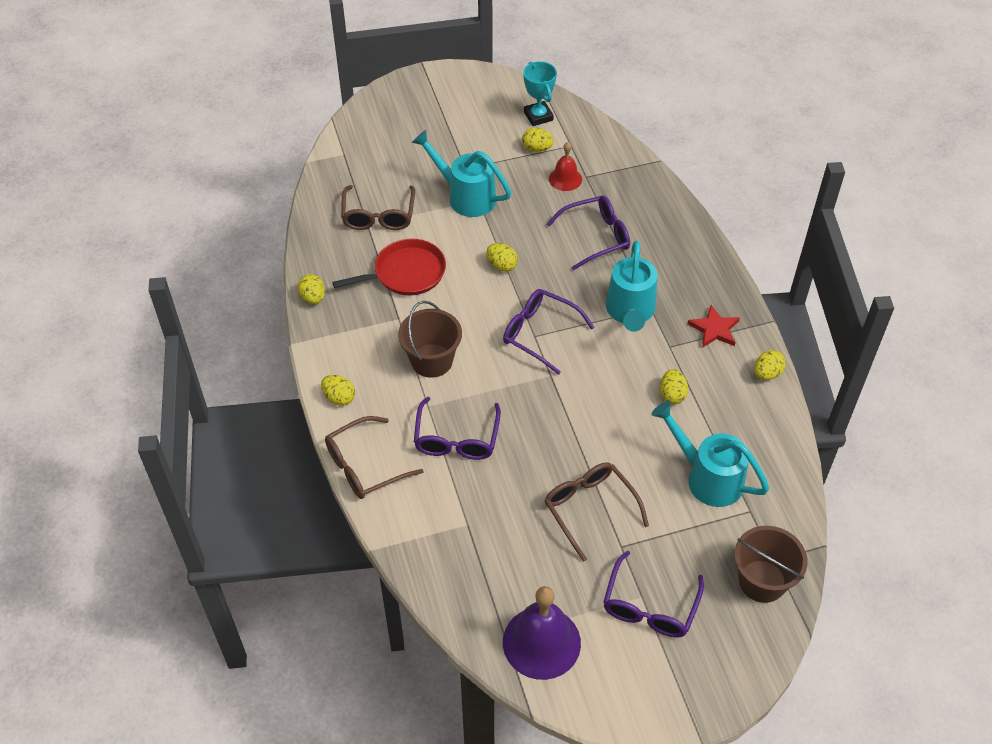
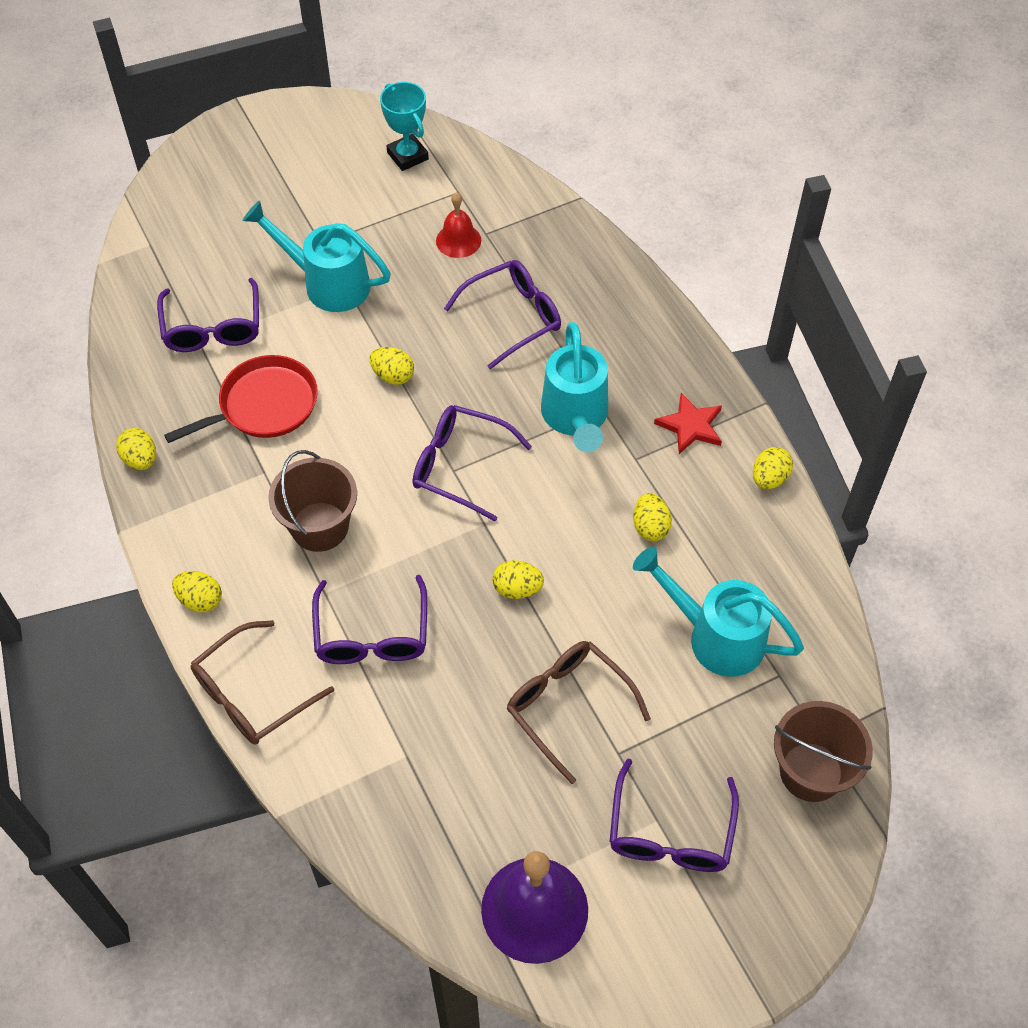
camera: 10 degrees left, 5 degrees up
brown glasses [341,185,415,230] -> purple glasses [157,278,259,352]
yellow egg [522,128,554,152] -> yellow egg moved to [493,560,544,599]

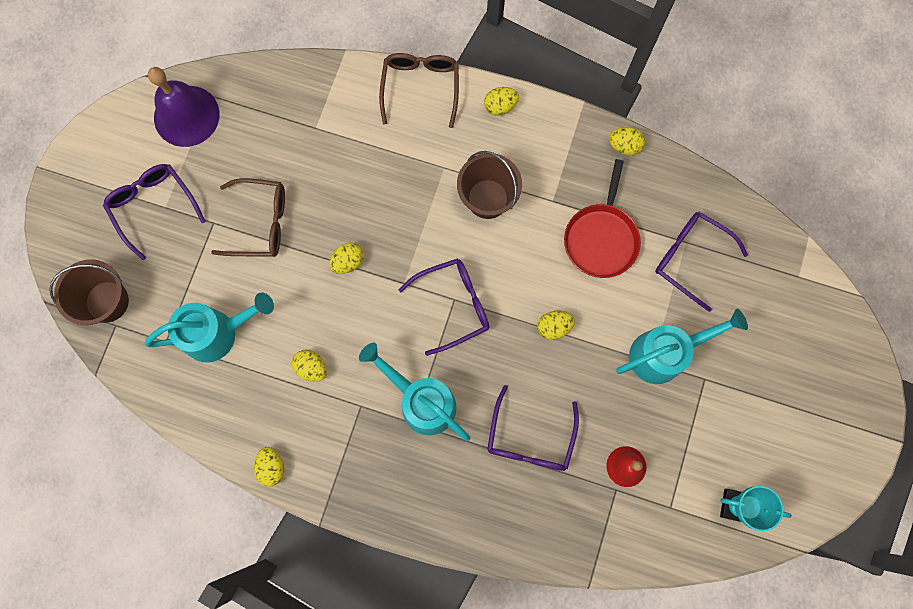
camera: 135 degrees right, 20 degrees up
purple glasses [312,575,427,664] -> none
red star [654,393,722,454] -> none

